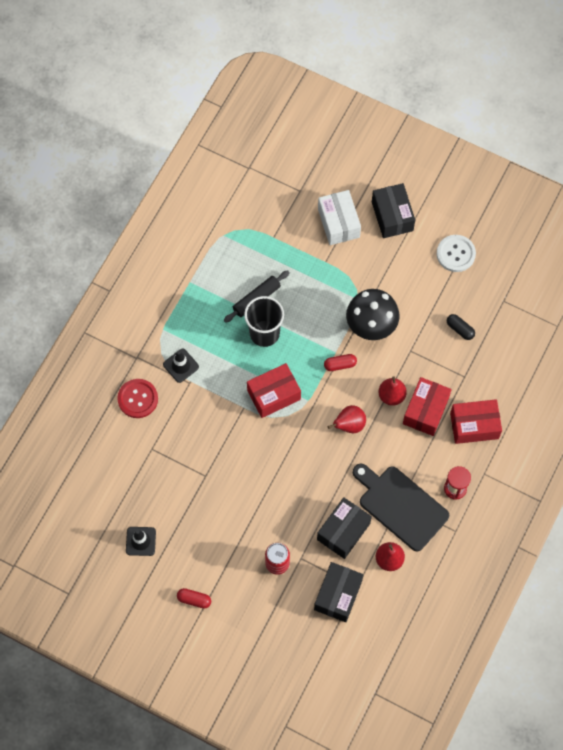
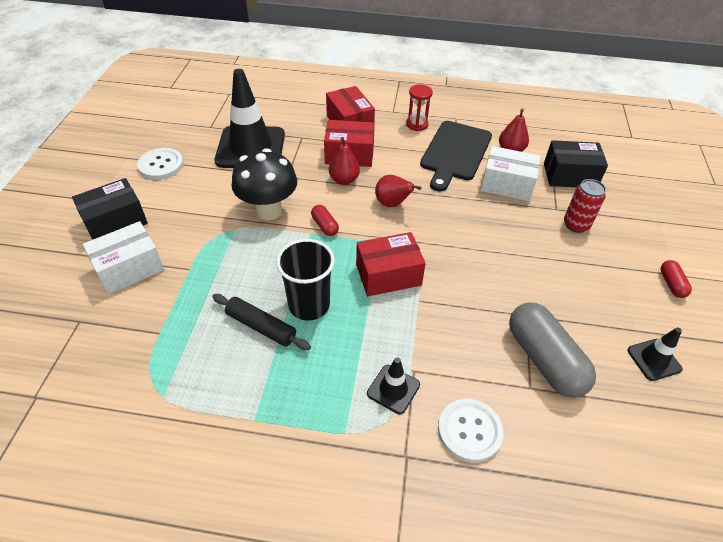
camera: 110 degrees left, 20 degrees down
red button [117,379,158,418] -> white button [438,399,503,463]
red box [247,363,301,418] -> red box turned 60 degrees counterclockwise [356,232,426,296]
black box [317,497,372,559] -> white box [481,146,541,201]
black capsule [447,314,475,340] -> black traffic cone [215,69,285,168]
none -> grey capsule [509,303,596,398]

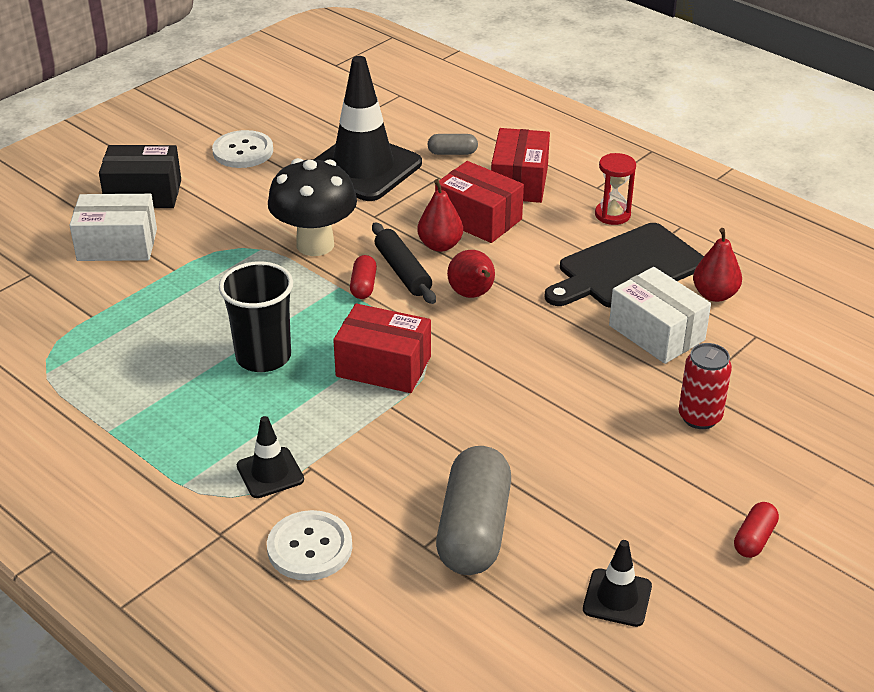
camera: 35 degrees right, 10 degrees down
black rolling pin [212,294,311,350] -> black rolling pin moved to [372,222,436,304]
black box [544,140,608,187] -> none
none -> grey capsule [427,134,478,155]

